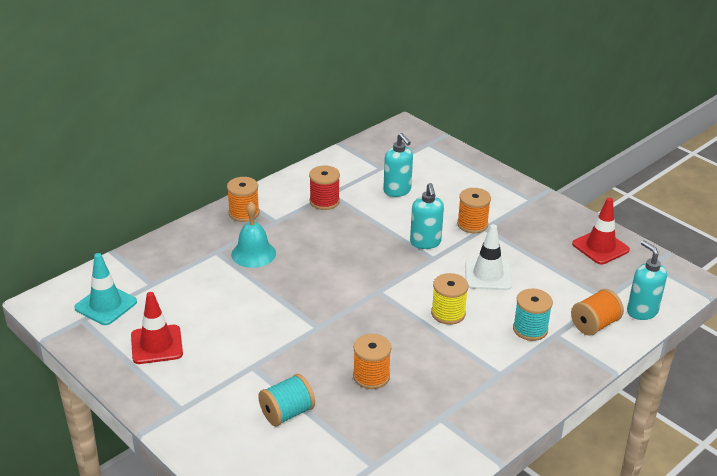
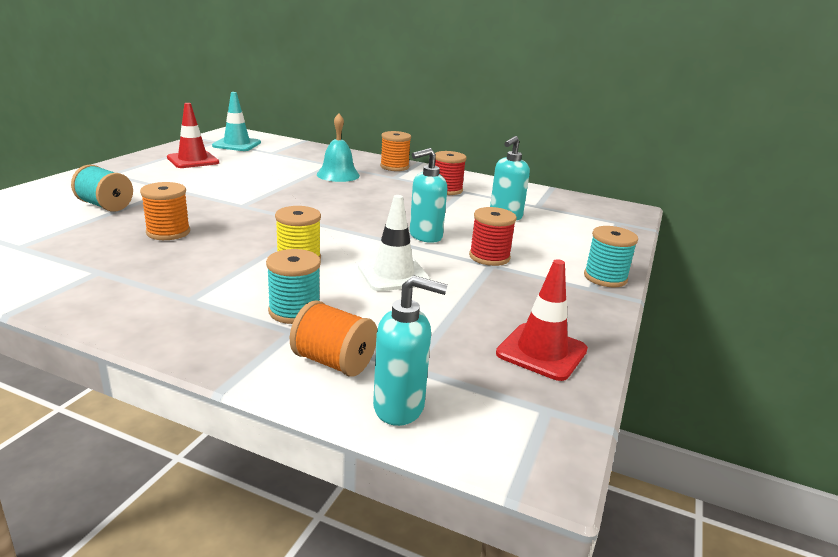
camera: 65 degrees right, 10 degrees down
orange spool [457,188,491,233] -> red spool [469,207,517,266]
turquoise soap dispenser [627,240,667,320] -> turquoise soap dispenser turned 60 degrees clockwise [373,276,448,426]
none -> turquoise spool [584,226,638,287]

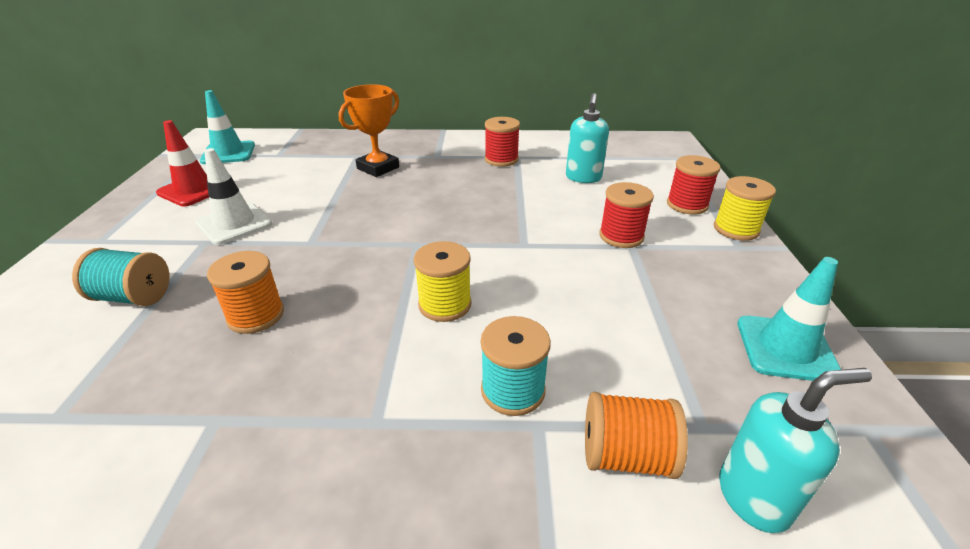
camera: 20 degrees left, 10 degrees up
turquoise bell [317,114,360,182] -> orange trophy [339,84,399,177]
white traffic cone [358,195,431,291] -> white traffic cone moved to [196,148,272,245]
orange spool [380,131,411,171] -> none
turquoise soap dispenser [410,148,447,243] -> none
red traffic cone [496,259,588,381] -> turquoise traffic cone [738,257,841,381]
turquoise spool [584,226,638,287] -> yellow spool [714,176,776,241]
none -> red spool [667,155,721,215]

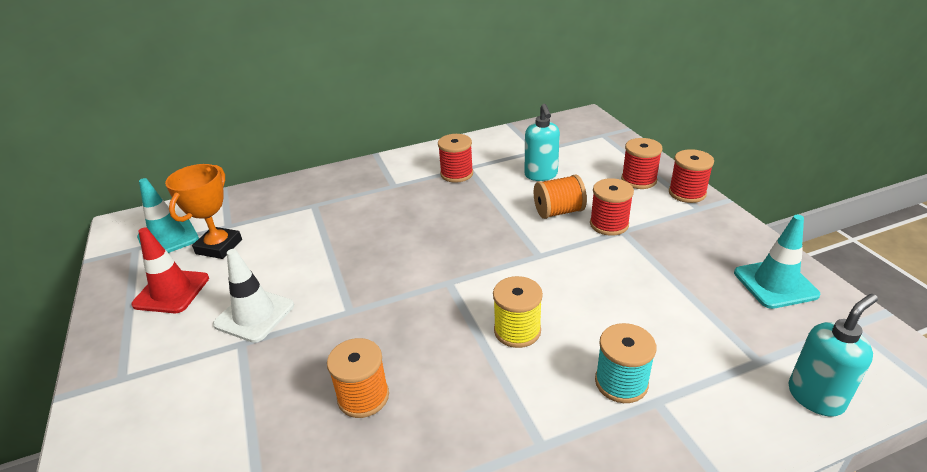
camera: 20 degrees left, 0 degrees up
turquoise spool [72,248,169,306] -> none
orange trophy [339,84,399,177] -> orange trophy moved to [165,164,242,259]
orange spool [585,392,688,479] -> orange spool moved to [534,175,587,219]
yellow spool [714,176,776,241] -> red spool [669,149,714,203]

